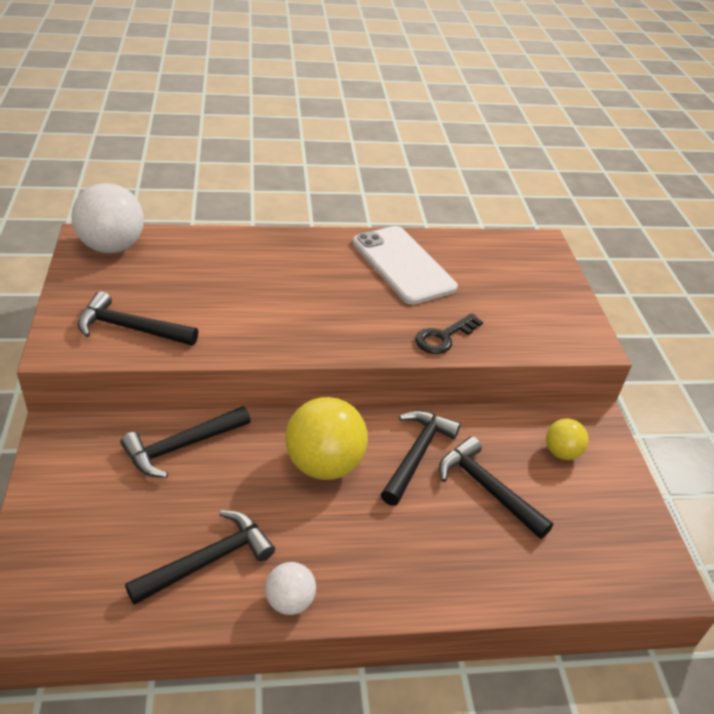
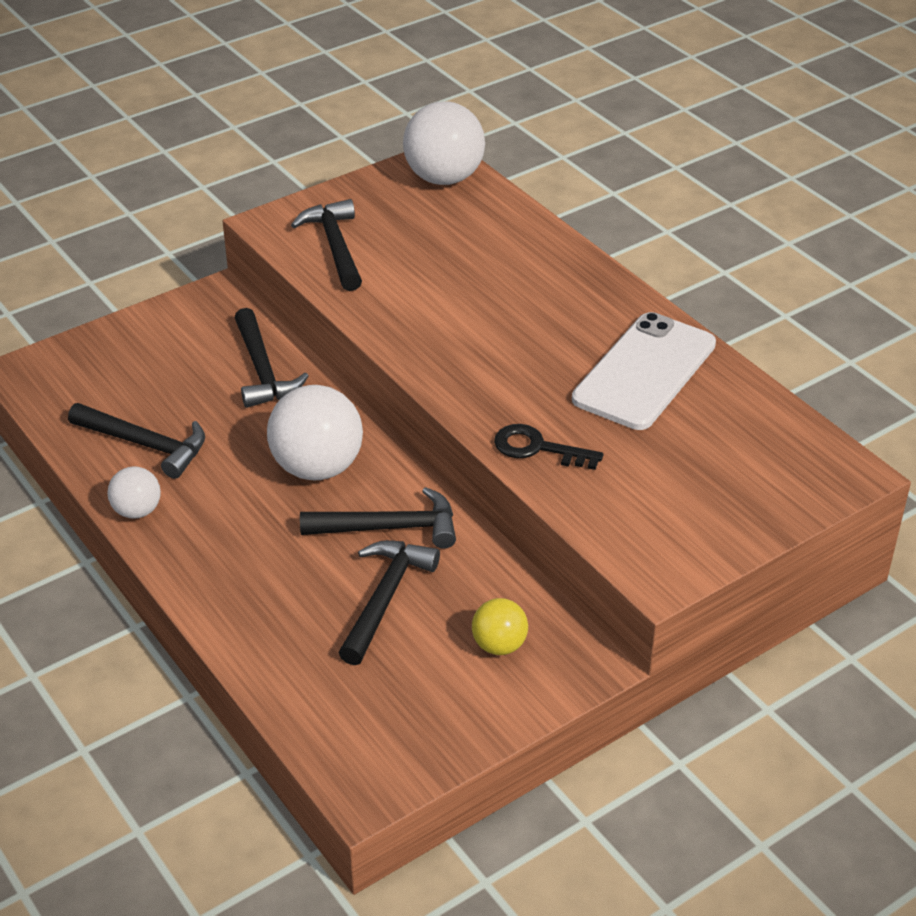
camera: 65 degrees right, 0 degrees up
black hammer [121,406,251,478] -> black hammer turned 135 degrees counterclockwise [235,308,309,408]
yellow ball [286,397,368,480] -> white ball [267,385,363,480]

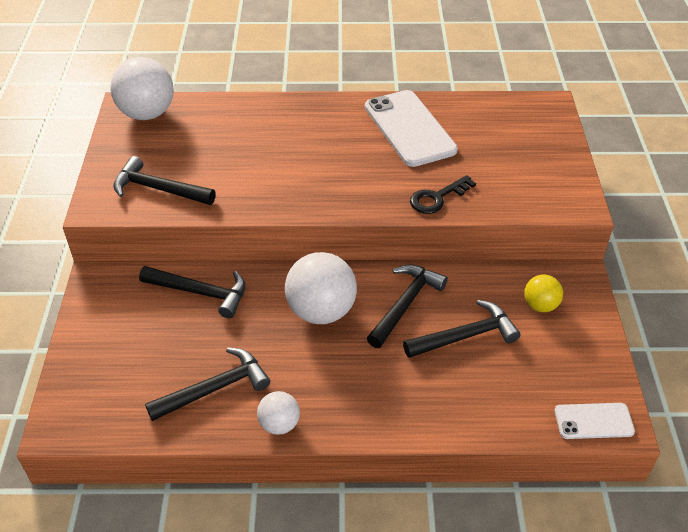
camera: 55 degrees left, 5 degrees up
black hammer [339,540,440,665] -> black hammer turned 105 degrees clockwise [403,300,521,358]
none -> white phone [554,403,635,439]

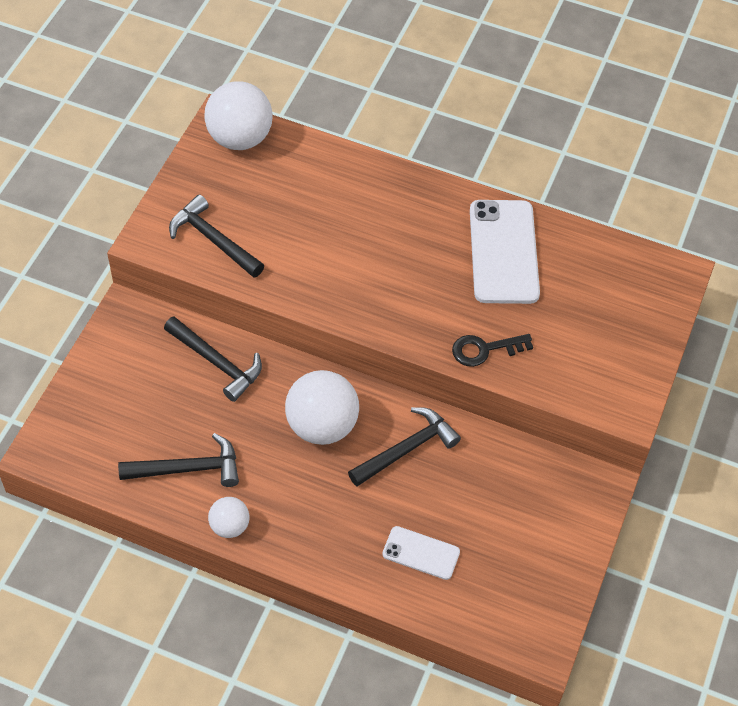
camera: 20 degrees right, 10 degrees up
black hammer [403,300,521,358] -> none
yellow ball [524,274,563,312] -> none
white phone [554,403,635,439] -> white phone moved to [382,526,460,580]

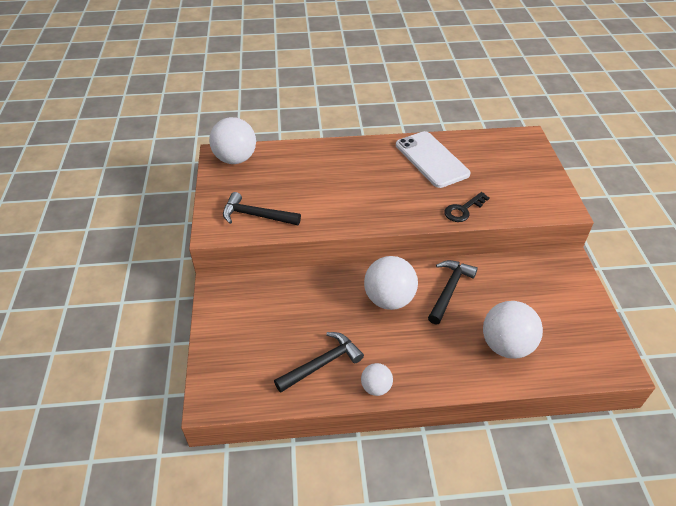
camera: 25 degrees left, 10 degrees down
black hammer [164,317,262,402] -> none
white phone [382,526,460,580] -> white ball [483,301,543,359]

